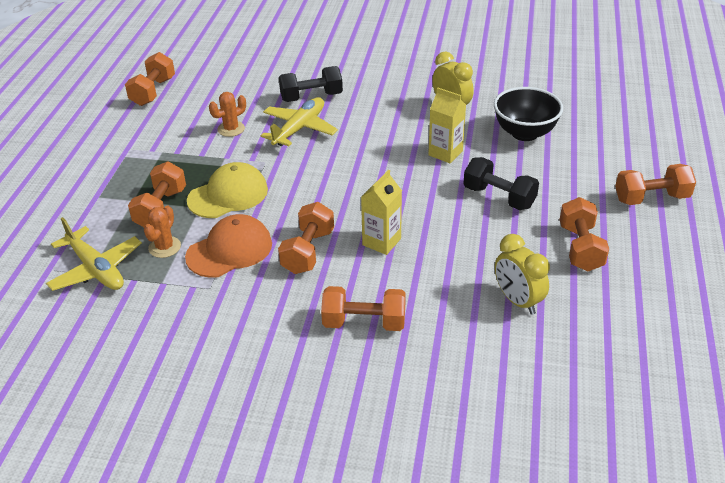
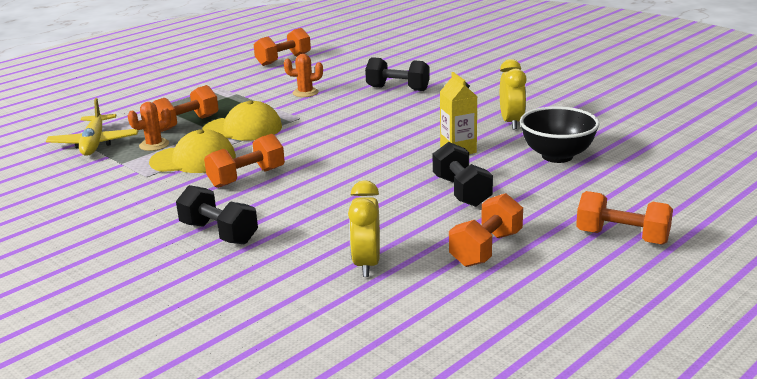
camera: 35 degrees right, 15 degrees down
orange cap [185,214,272,278] -> yellow cap [149,129,236,173]
yellow plane [261,97,338,146] -> none
orange dumbbell [321,286,406,331] -> black dumbbell [176,185,258,244]
yellow carton [361,170,402,255] -> none

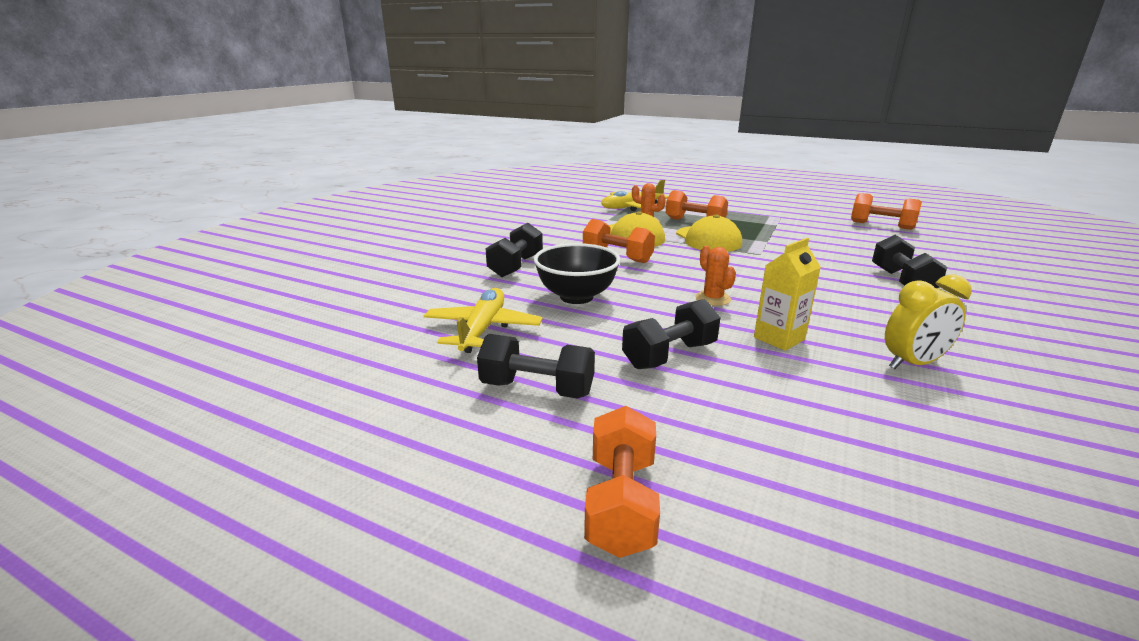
camera: 70 degrees right, 0 degrees up
orange cactus [284,54,323,97] -> orange cactus moved to [695,246,736,306]
yellow clock [348,180,380,277] -> yellow plane [424,288,543,353]
orange dumbbell [449,193,523,267] -> black dumbbell [477,334,595,399]
black bowl [520,106,600,163] -> black bowl moved to [534,243,621,304]

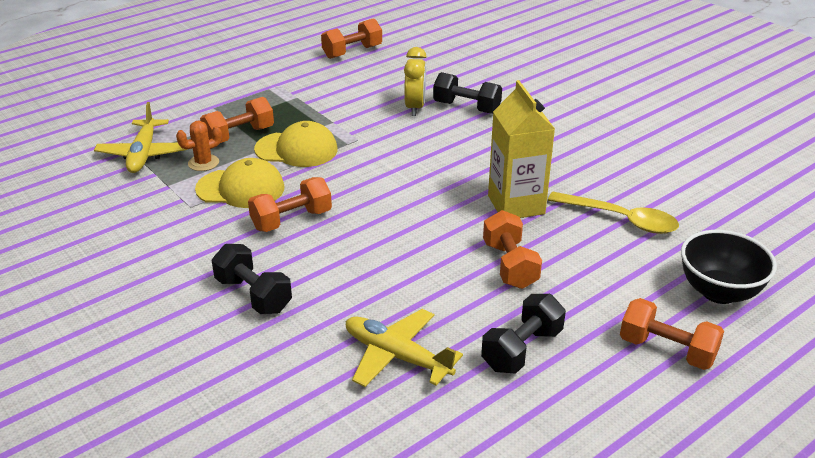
camera: 65 degrees left, 10 degrees up
black bowl [534,243,621,304] -> black bowl moved to [681,230,777,304]
black dumbbell [622,299,721,369] -> orange dumbbell [483,210,542,289]
orange cactus [695,246,736,306] -> none
yellow carton [754,238,821,351] -> yellow carton [488,80,555,218], size x1.55
yellow clock [885,275,972,369] -> yellow clock moved to [404,47,427,116]
none -> yellow spoon [548,192,679,234]

